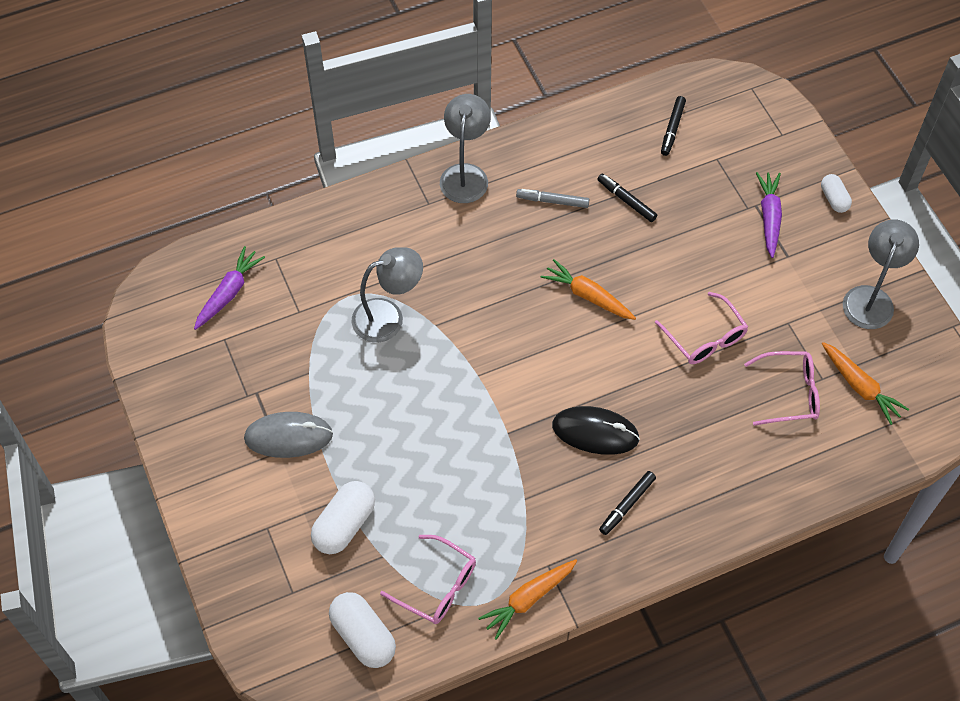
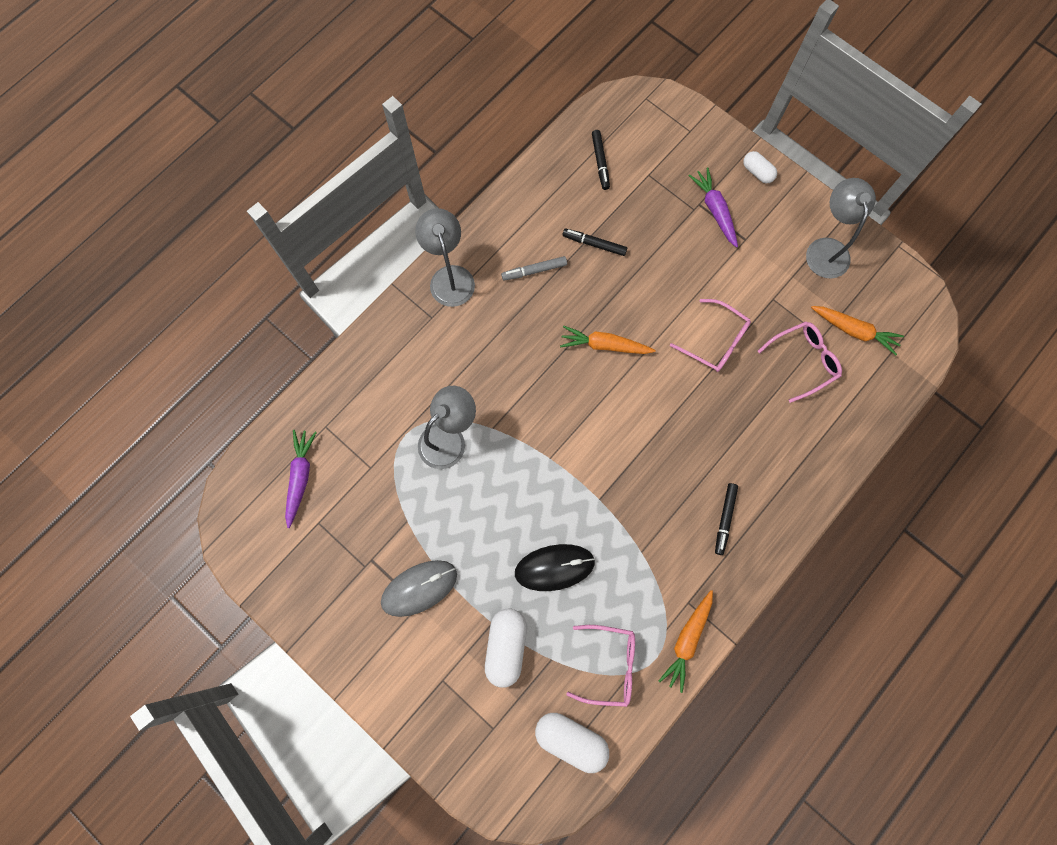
camera: 25 degrees left, 15 degrees up
black mouse [552,406,640,455] -> black mouse moved to [515,544,595,591]

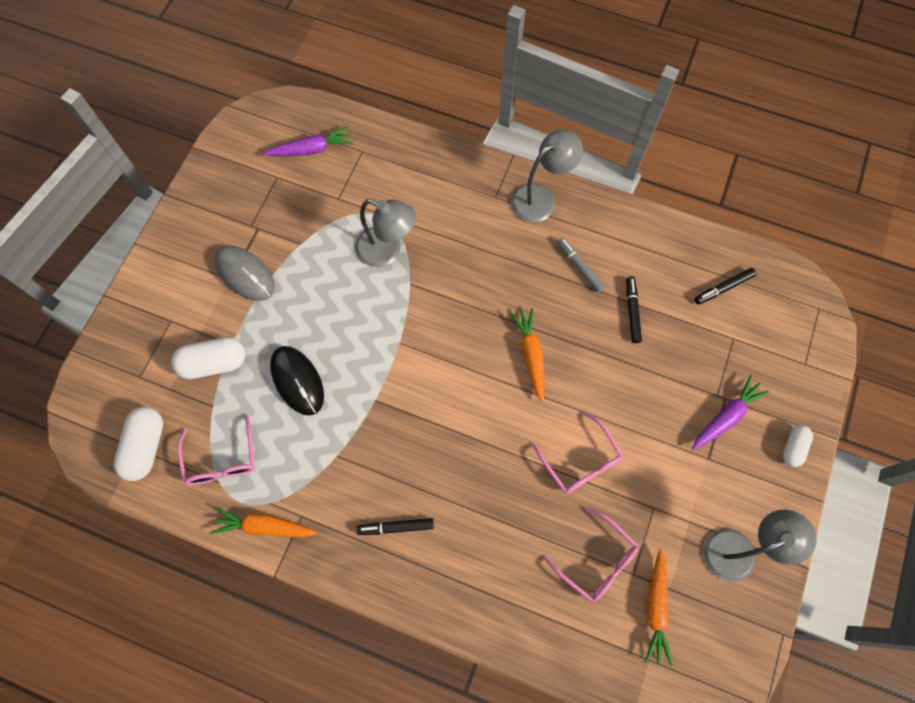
camera: 70 degrees right, 5 degrees down
pink glasses [670,299,751,372] -> pink glasses turned 45 degrees counterclockwise [533,412,623,494]

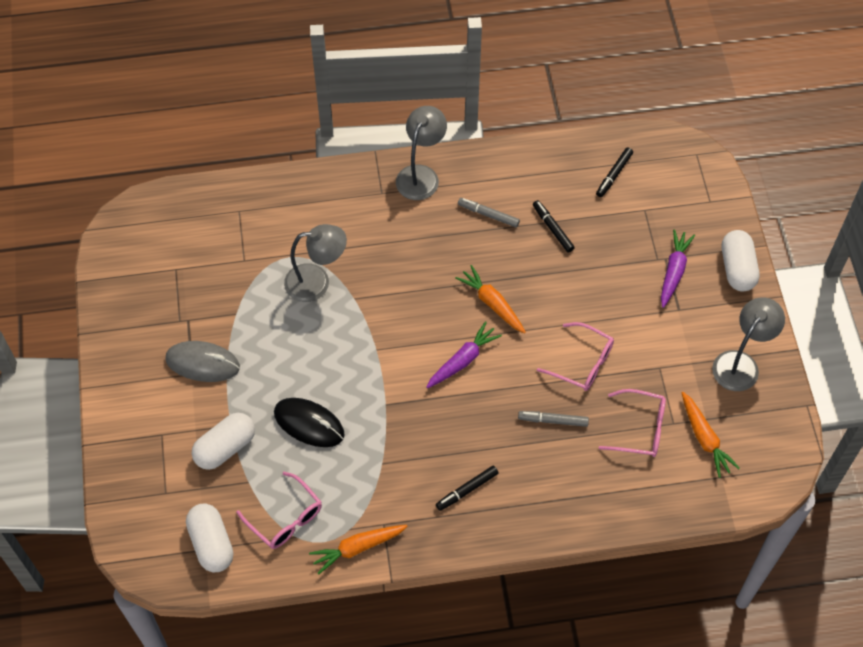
camera: 30 degrees left, 10 degrees down
purple carrot [263,126,353,156] -> purple carrot moved to [426,321,502,388]
white capsule [783,425,813,467] -> white capsule [722,230,759,291], size x1.68
none -> grey marker [518,411,589,427]

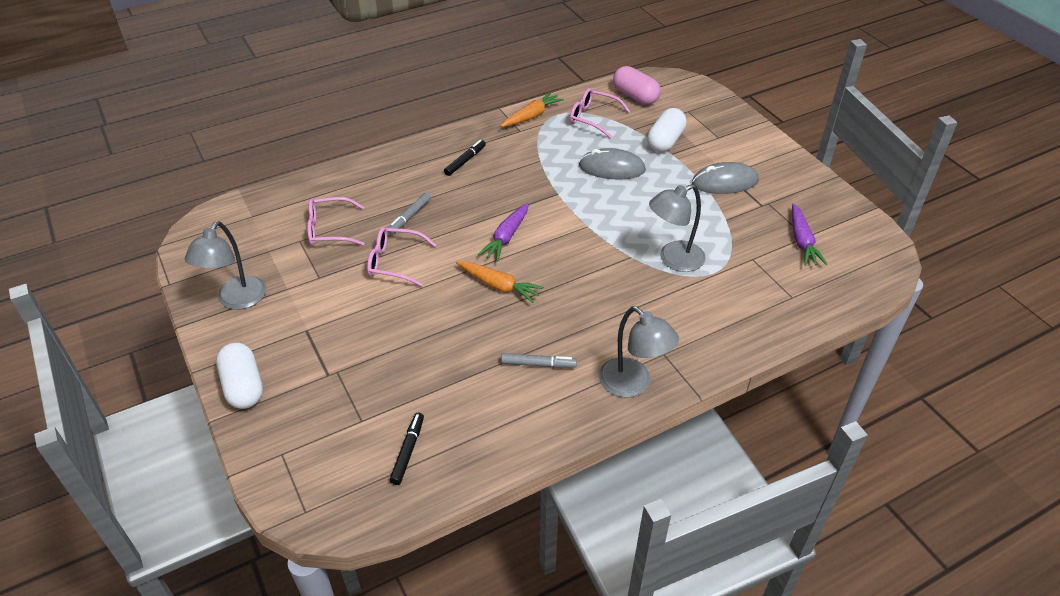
camera: 160 degrees right, 15 degrees down
white capsule [186,503,233,572] -> pink capsule [613,66,661,105]
black mouse [274,398,345,447] -> grey mouse [579,148,646,180]
grey lamp [396,106,447,200] -> grey lamp turned 45 degrees counterclockwise [599,306,679,397]
grey marker [518,411,589,427] -> grey marker turned 135 degrees clockwise [387,193,431,234]
black marker [533,200,575,253] -> none
purple carrot [661,229,695,308] -> purple carrot moved to [792,203,827,266]
orange carrot [681,392,740,478] -> none

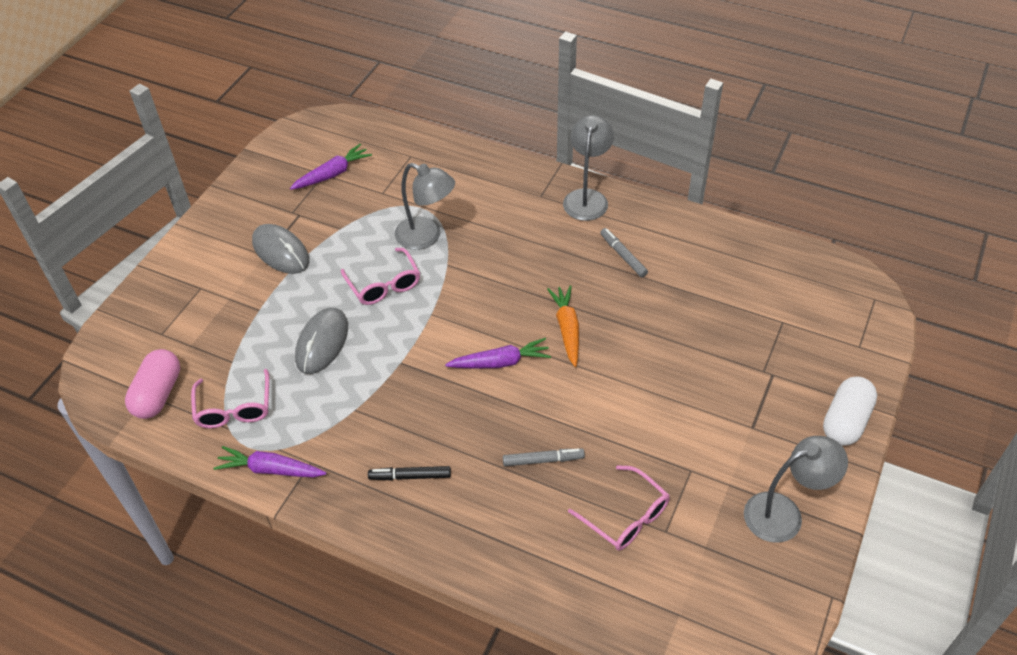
camera: 125 degrees left, 5 degrees up
pink glasses [367,227,436,287] -> pink glasses moved to [341,248,420,305]
black marker [390,413,424,485] -> none
orange carrot [501,92,564,127] -> purple carrot [214,446,326,477]
grey mouse [579,148,646,180] -> grey mouse turned 45 degrees clockwise [295,308,348,374]
white capsule [647,108,687,152] -> none

